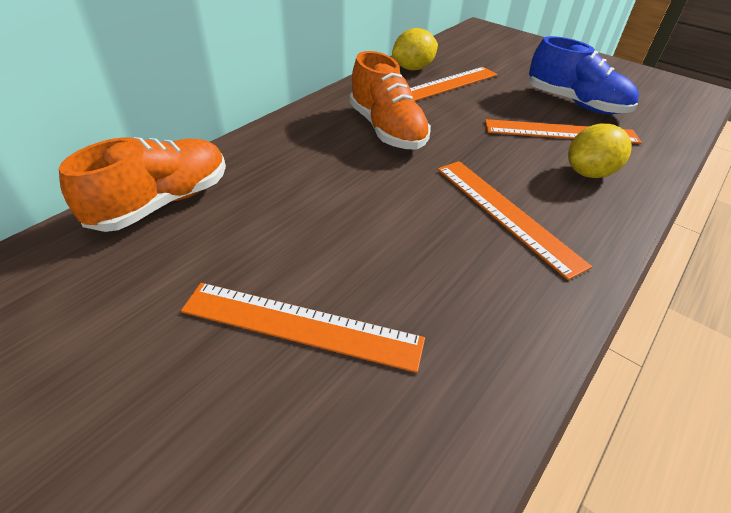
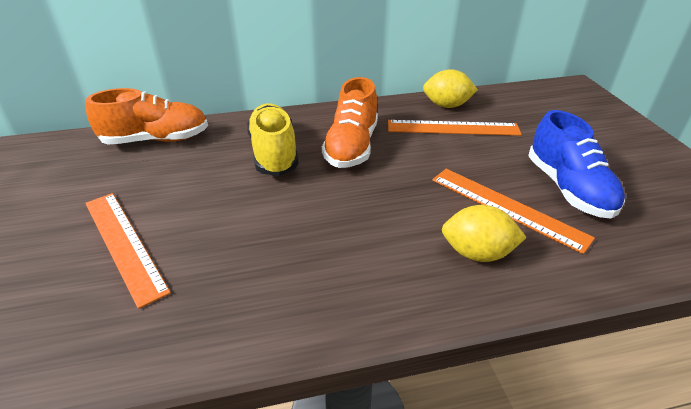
camera: 40 degrees right, 5 degrees down
orange ruler [437,161,592,280] -> none
none -> yellow shoe [247,103,299,176]

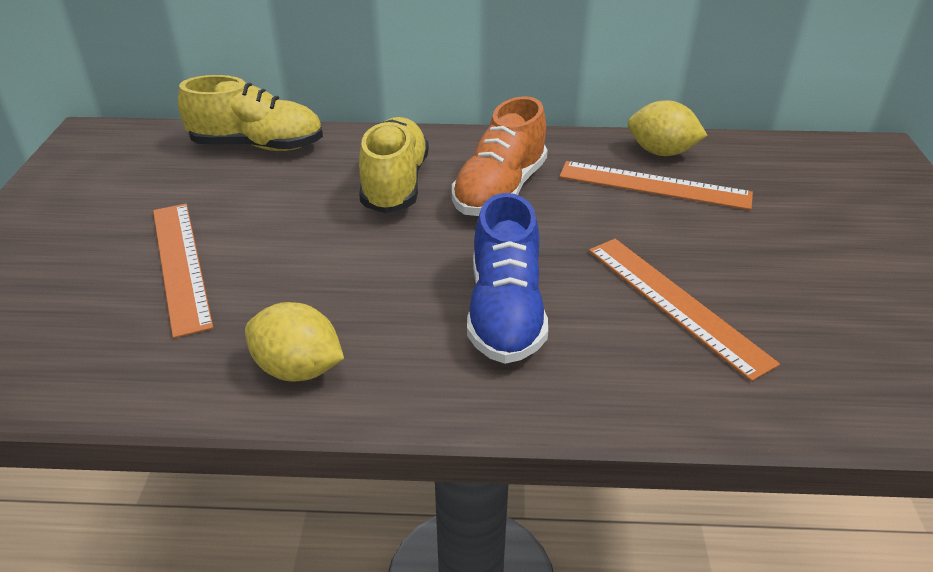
camera: 15 degrees right, 0 degrees up
orange shoe [86,88,208,145] -> yellow shoe [178,75,323,151]
yellow lemon [442,205,527,262] -> yellow lemon moved to [245,302,344,382]
blue shoe [528,110,625,219] -> blue shoe moved to [467,193,548,364]

